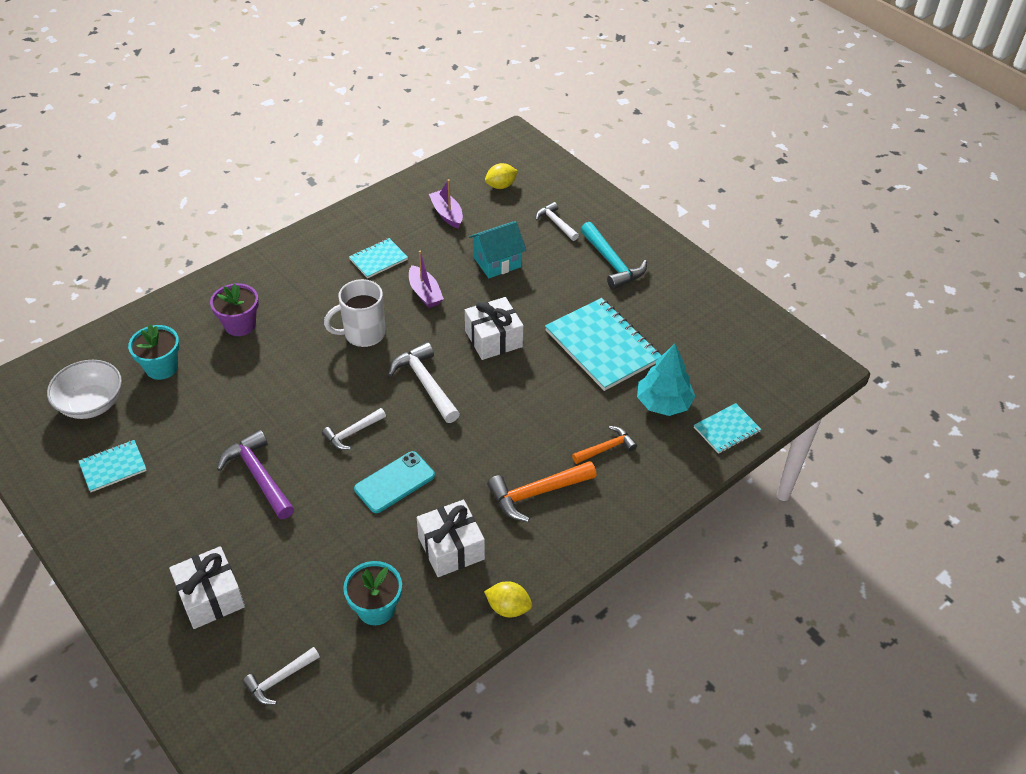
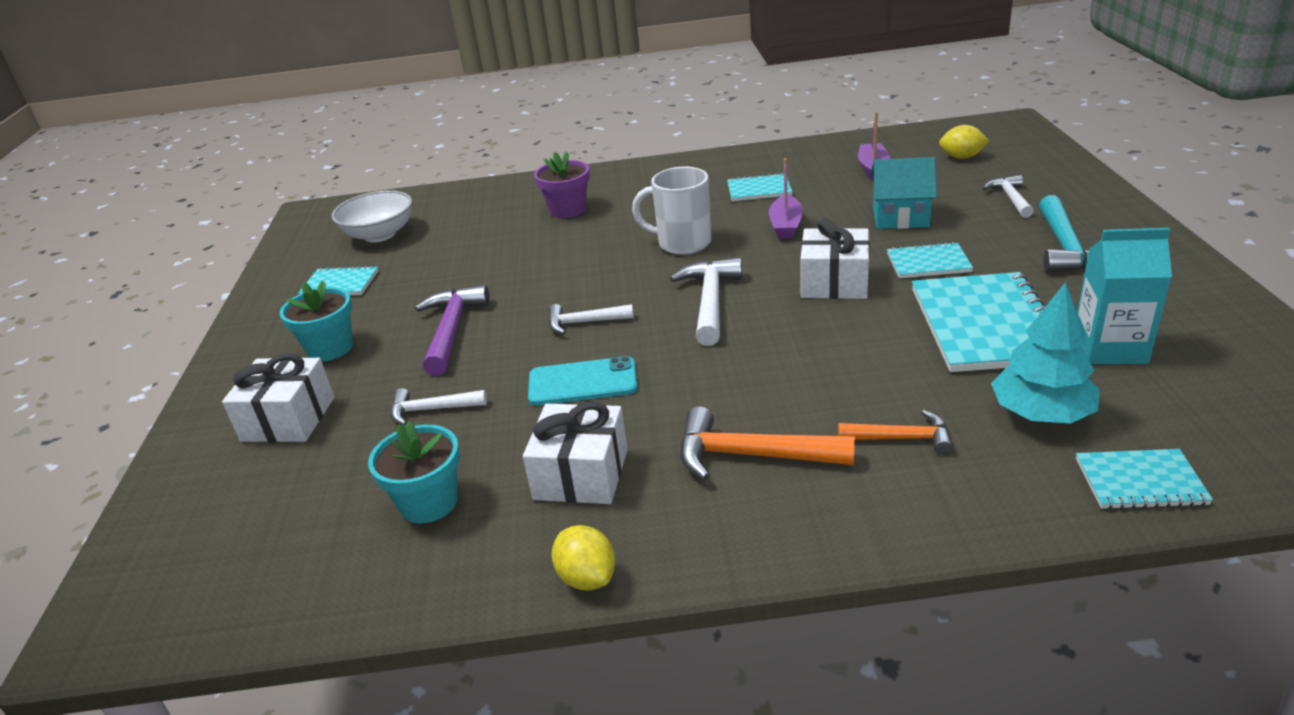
camera: 40 degrees right, 15 degrees down
turquoise flower pot [128,324,180,380] -> turquoise flower pot moved to [280,280,353,361]
white hammer [243,647,320,705] -> white hammer moved to [391,388,487,426]
none -> turquoise notebook [887,242,973,278]
none -> turquoise carton [1077,228,1172,364]

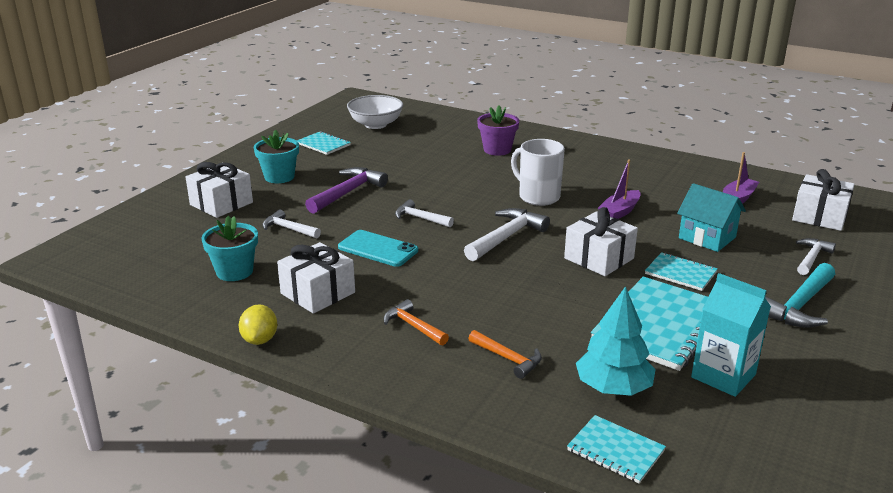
camera: 30 degrees right, 5 degrees down
orange hammer [680,407,855,480] -> orange hammer [383,299,449,345], size x0.63
turquoise notebook [727,173,793,201] -> none
yellow lemon [939,125,989,159] -> white gift [792,169,855,231]

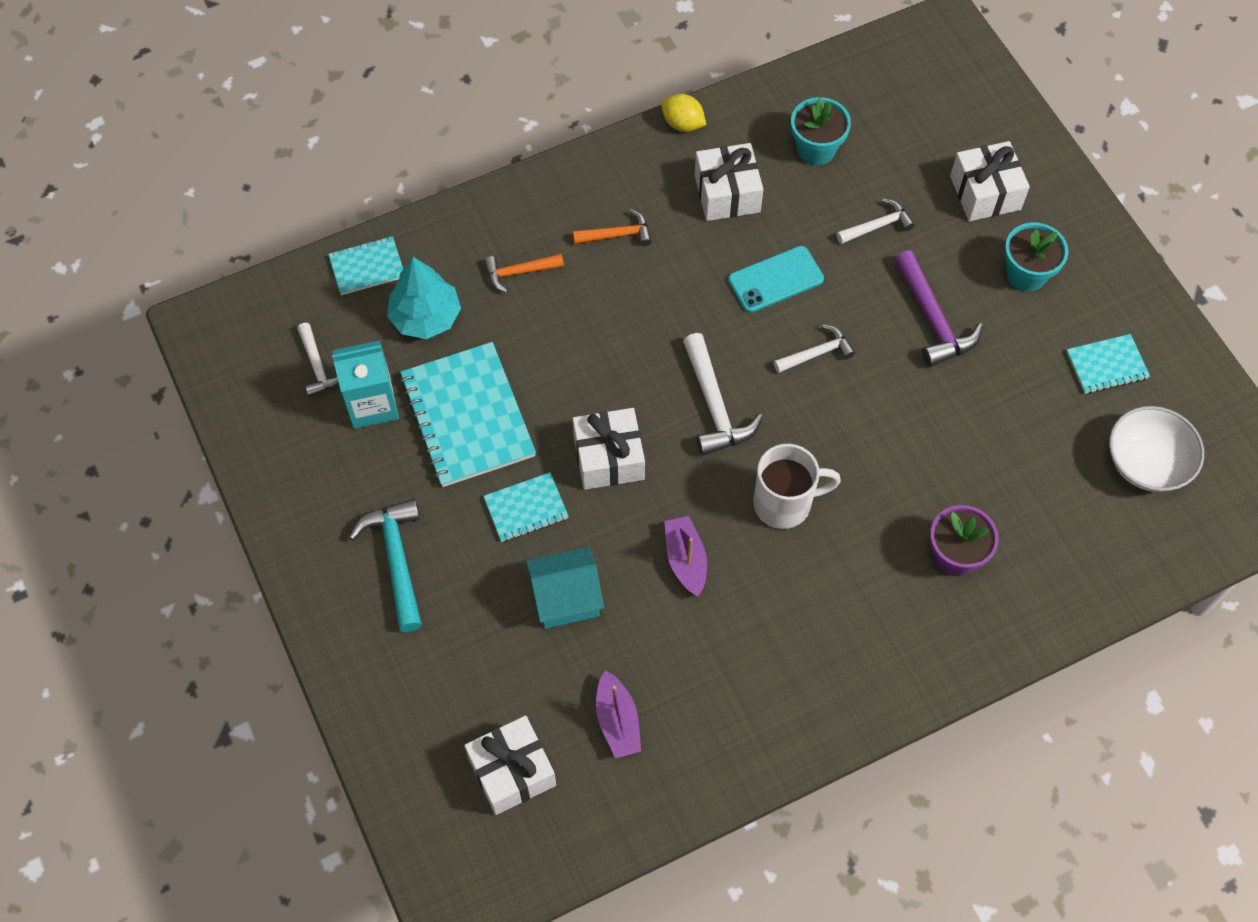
camera: 125 degrees right, 35 degrees up
white hammer [796,238,836,275] -> white hammer moved to [297,323,339,397]

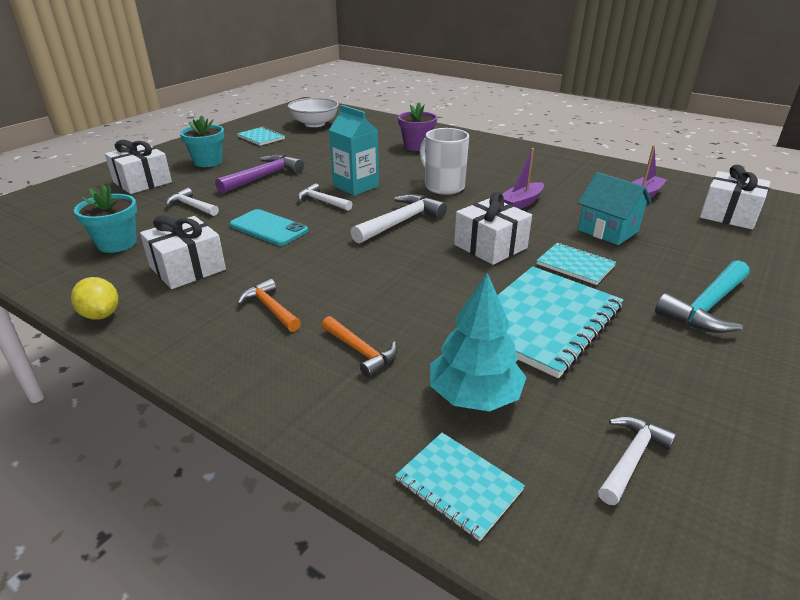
camera: 120 degrees left, 30 degrees down
turquoise carton [332,340,399,429] -> turquoise carton moved to [329,105,379,196]
yellow lemon [661,94,706,132] -> yellow lemon turned 45 degrees counterclockwise [71,277,118,320]

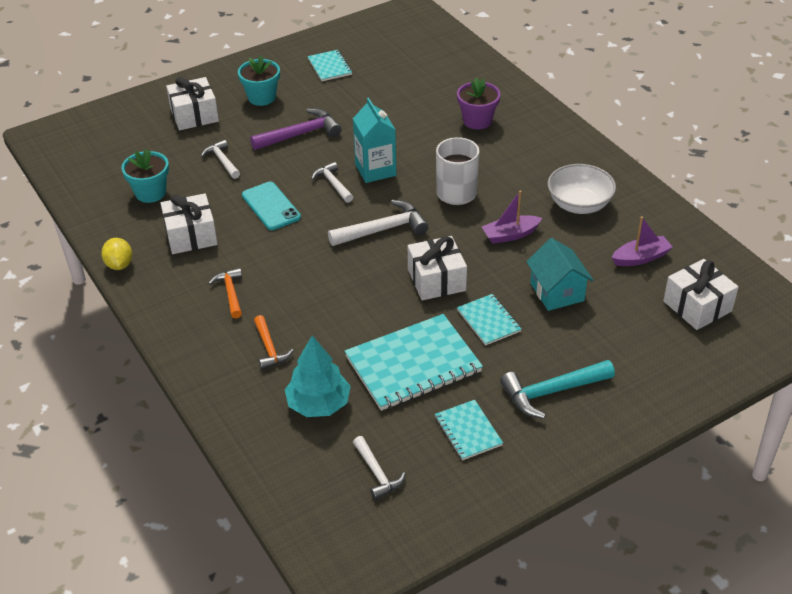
camera: 25 degrees right, 10 degrees up
white bowl [288,98,339,127] -> white bowl moved to [548,164,616,214]
turquoise notebook [395,433,525,541] -> turquoise notebook moved to [435,400,503,460]
white hammer [598,416,677,505] -> white hammer turned 90 degrees clockwise [353,436,406,500]

